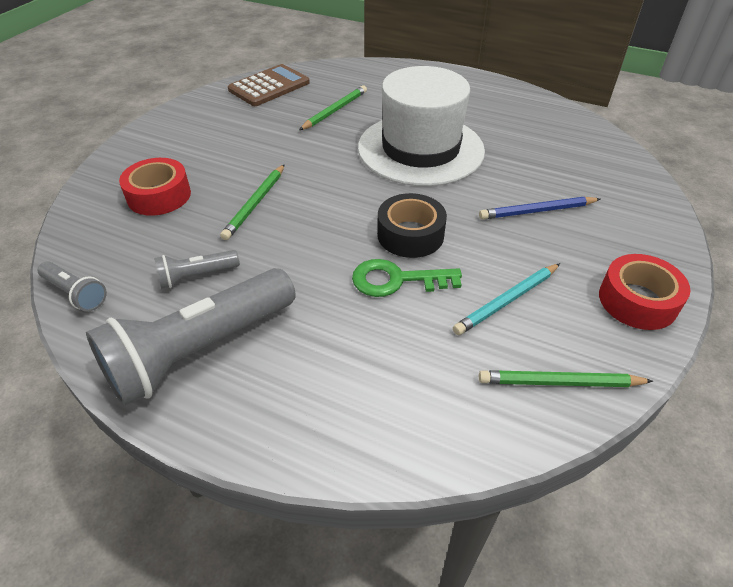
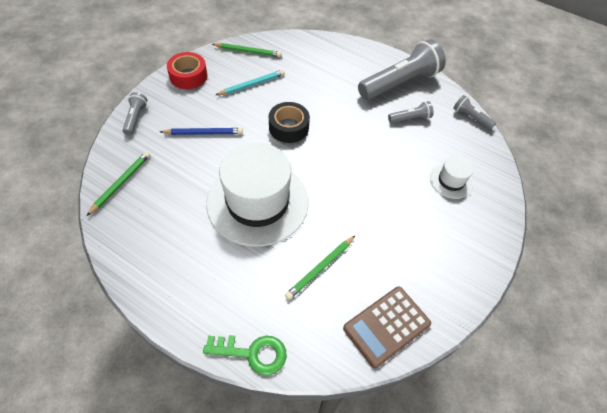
camera: 175 degrees left, 10 degrees up
red tape [119,158,191,216] -> white hat [430,156,473,199]
green pencil [220,164,285,240] -> green pencil moved to [87,151,150,216]
green key [352,259,462,297] -> green key moved to [203,335,287,375]
none -> grey flashlight [122,92,147,135]

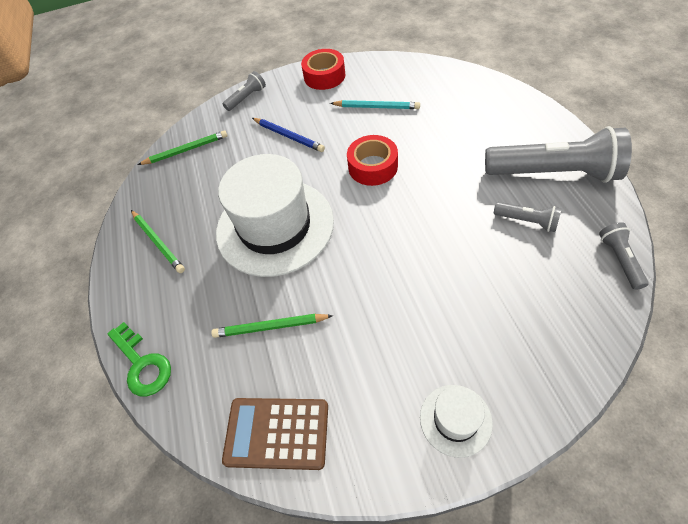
camera: 50 degrees right, 0 degrees up
green pencil [212,43,282,57] -> green pencil moved to [131,210,185,273]
black tape [269,102,310,143] -> red tape [347,135,398,186]
white hat [430,156,473,199] -> white hat moved to [420,385,493,458]

